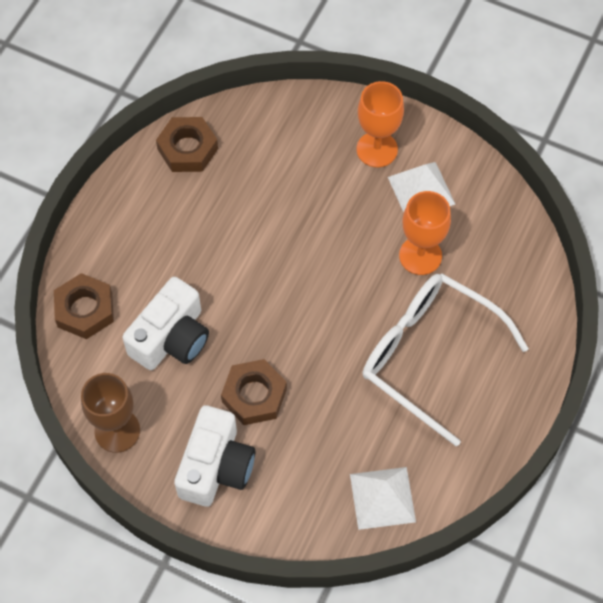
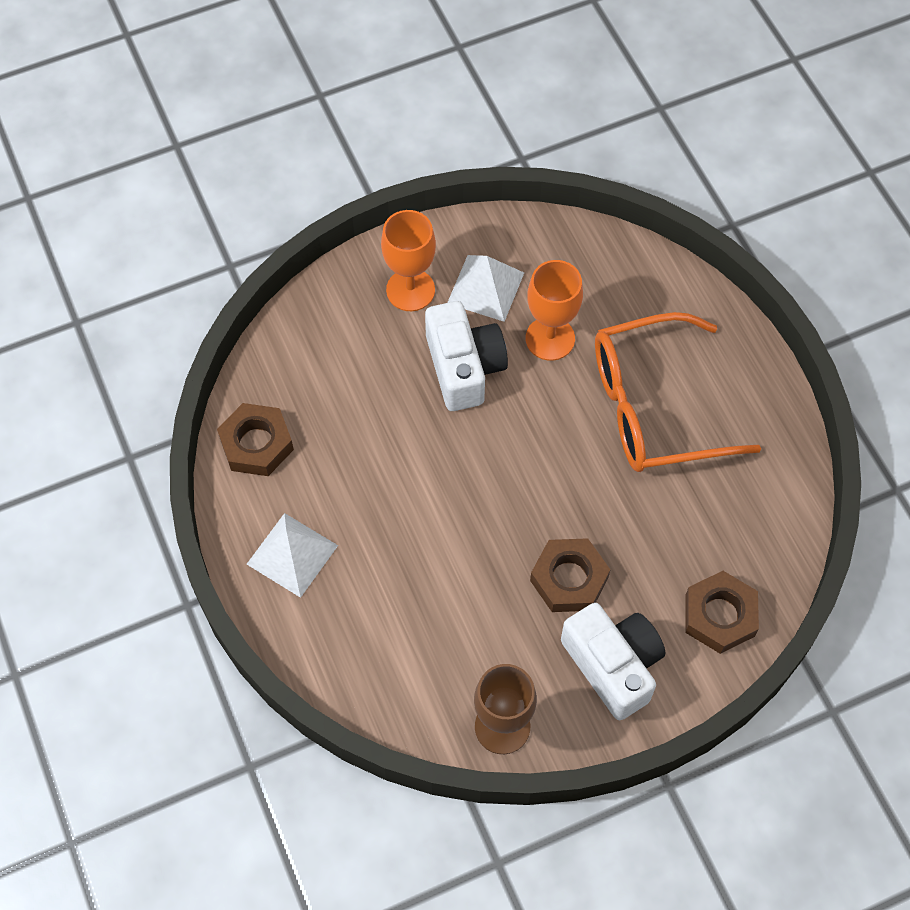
camera: 50 degrees left, 0 degrees up
brown nut [54,273,114,339] -> brown nut moved to [685,571,759,654]
white camera [122,277,209,370] -> white camera moved to [425,301,508,411]
white pyramid [350,467,416,530] -> white pyramid moved to [247,513,338,598]
white glasses [362,273,529,446] -> orange glasses [595,312,761,472]

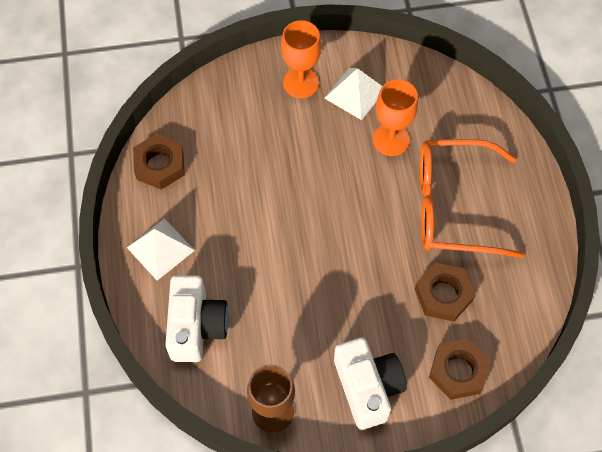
camera: 15 degrees right, 0 degrees up
white camera [425,301,508,411] -> white camera moved to [165,275,229,362]
brown nut [530,538,610,612] -> brown nut moved to [415,263,475,321]

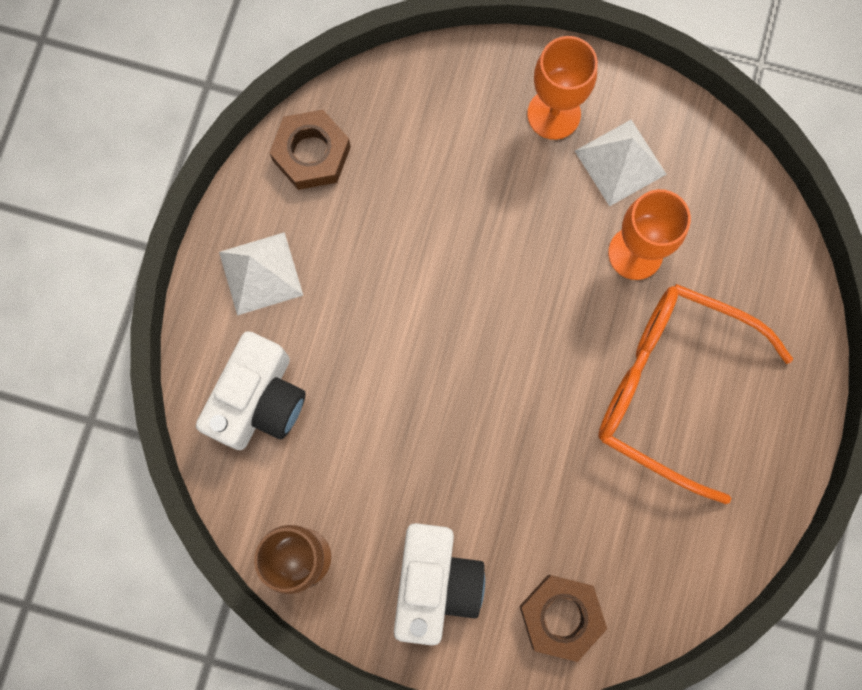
camera: 25 degrees right, 15 degrees up
brown nut [415,263,475,321] -> none

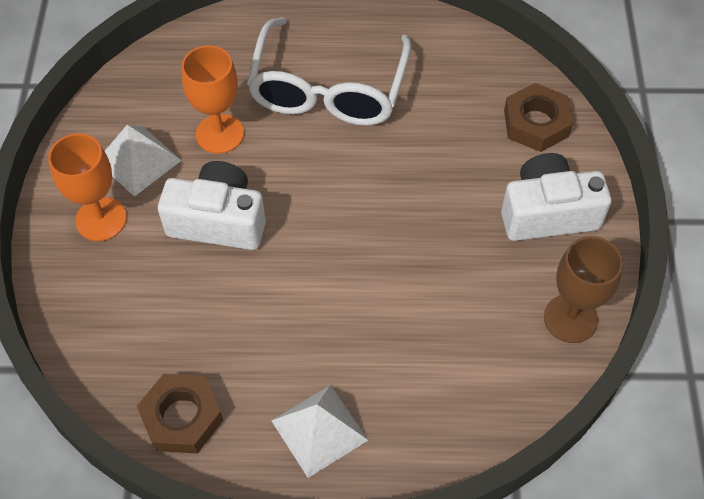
camera: 105 degrees left, 20 degrees down
white camera [196,331,306,450] -> white camera moved to [158,161,266,250]
orange glasses [598,284,793,504] -> white glasses [247,17,411,126]

